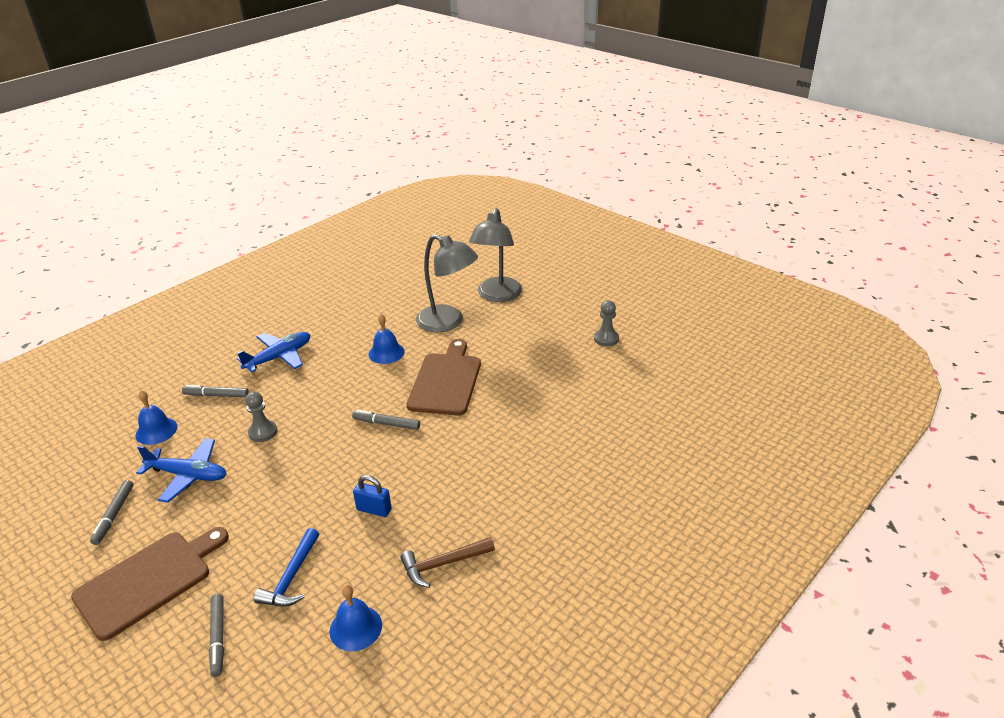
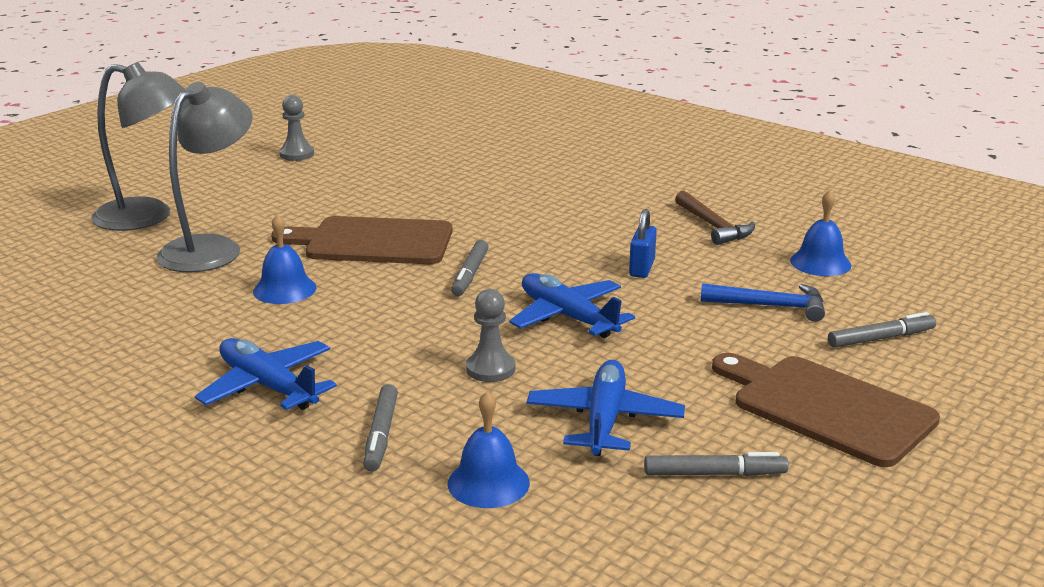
camera: 95 degrees left, 10 degrees down
none -> blue plane [509,273,635,338]

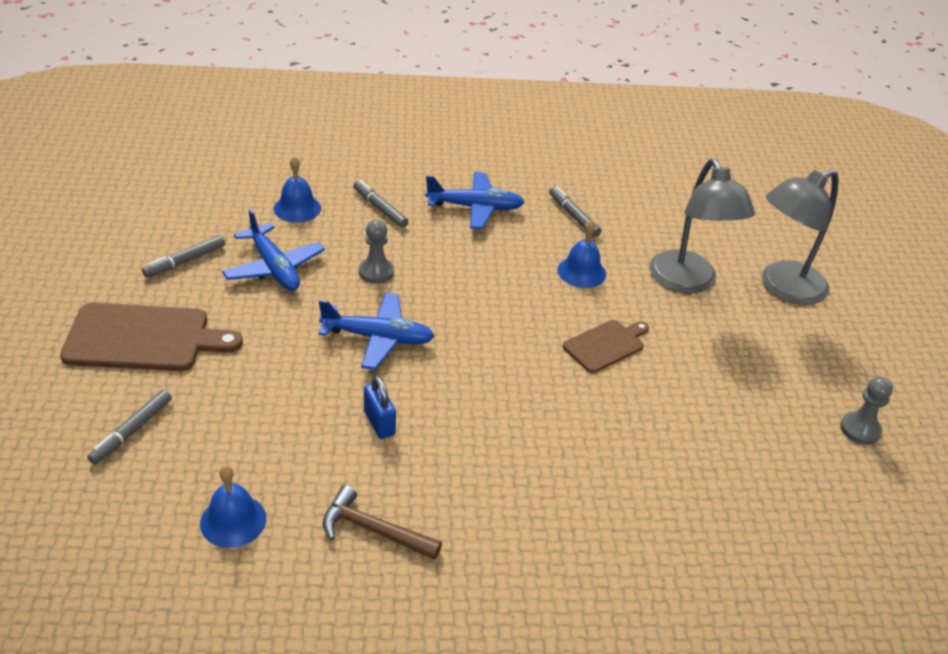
camera: 135 degrees right, 15 degrees up
brown cutting board [271,216,453,264] -> brown cutting board [563,320,649,373], size x0.58
grey marker [451,240,488,296] -> grey marker moved to [549,186,601,237]
blue hammer [701,283,825,322] -> none

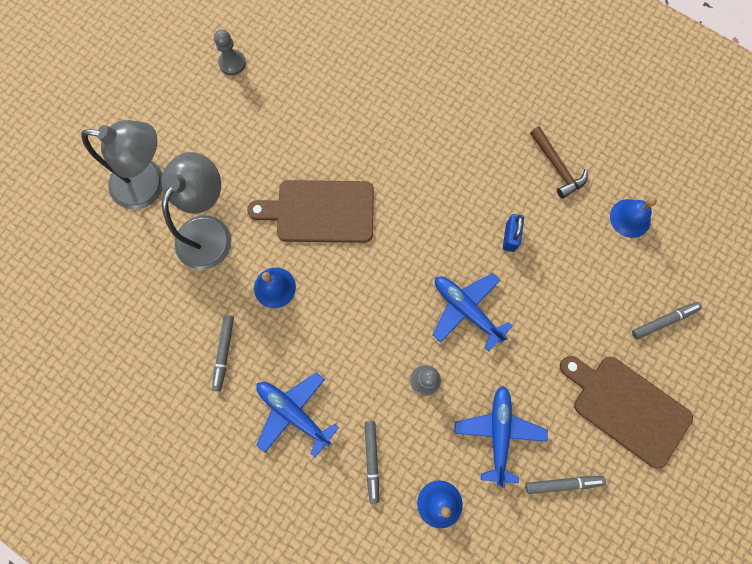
camera: 140 degrees left, 35 degrees up
brown cutting board [563,320,649,373] -> brown cutting board [247,180,374,243], size x1.71

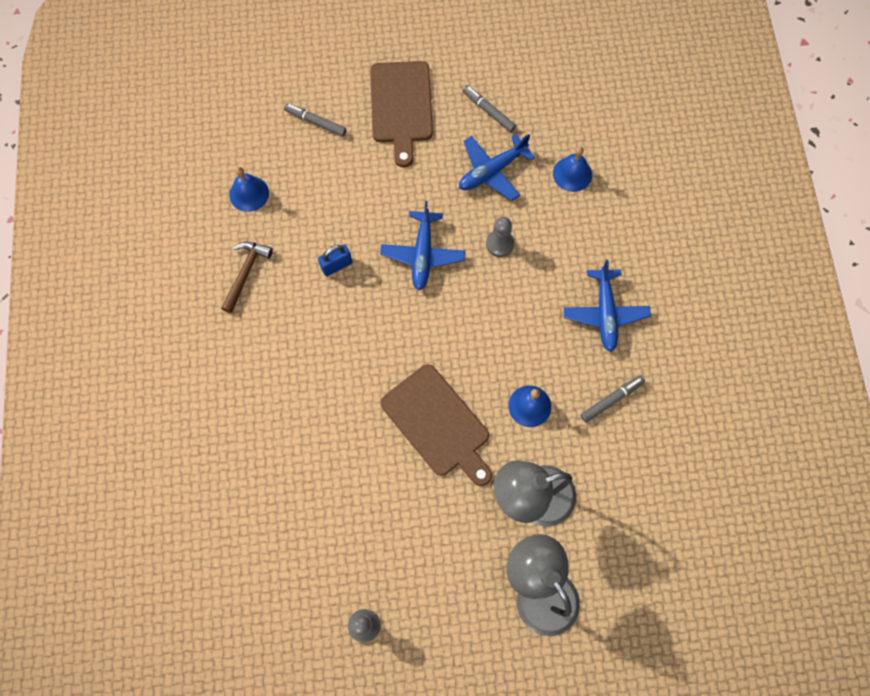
camera: 130 degrees left, 5 degrees down
grey marker [365,421,379,504] -> none

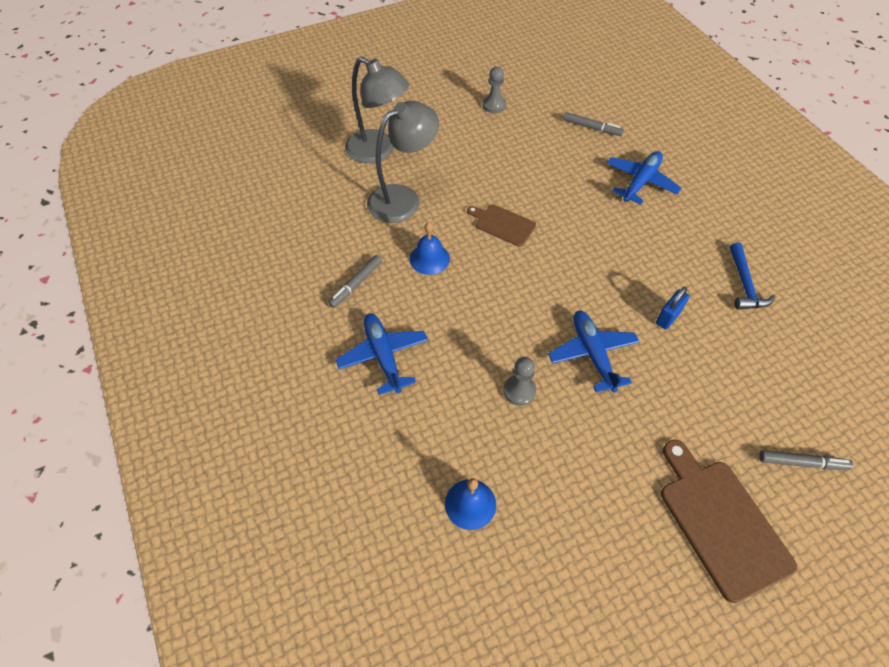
camera: 160 degrees right, 15 degrees down
brown hammer [221,242,273,313] -> blue hammer [730,243,775,309]
blue bell [229,167,269,212] -> none
brown cutting board [380,364,492,486] -> brown cutting board [467,205,536,247], size x0.58
blue plane [459,134,535,201] -> blue plane moved to [607,151,682,204]
grey marker [463,85,516,132] -> grey marker moved to [563,112,624,136]

